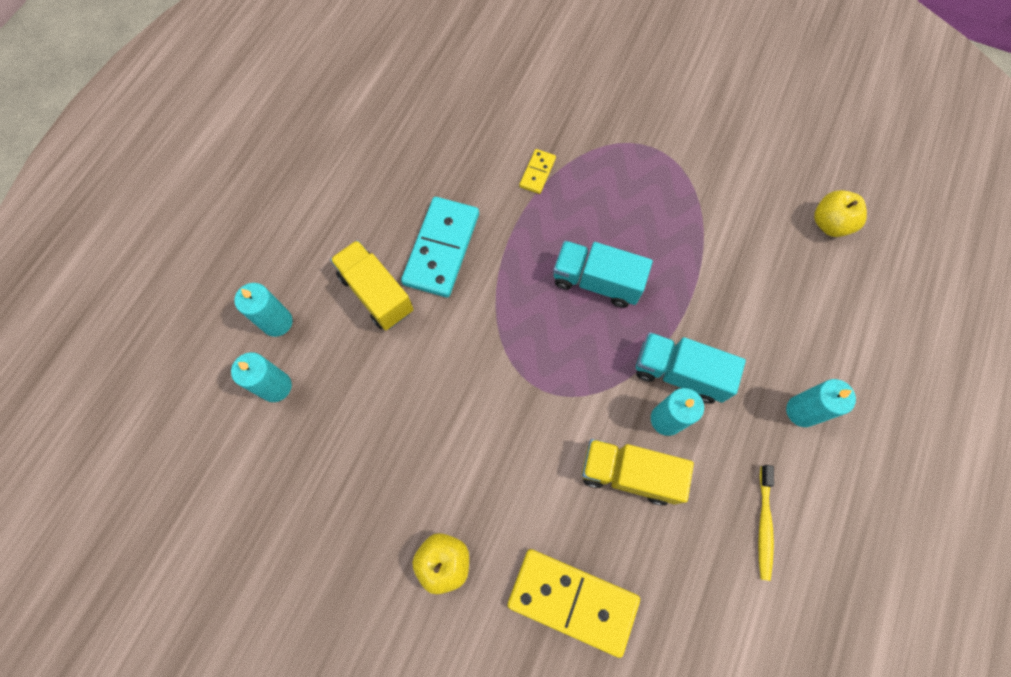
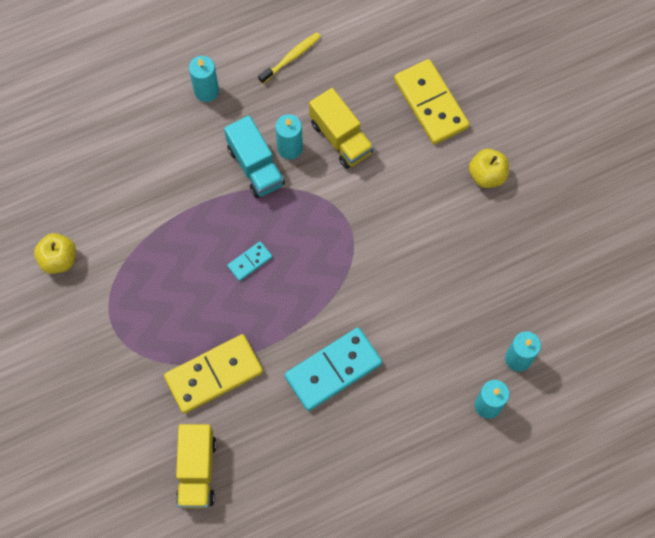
camera: 140 degrees left, 0 degrees up
yellow truck [330,240,414,331] -> yellow truck moved to [176,424,217,509]
yellow domino [519,149,556,194] -> yellow domino [164,334,263,414], size x2.08
turquoise truck [553,241,653,308] -> turquoise domino [227,241,272,281]
yellow apple [814,190,867,237] -> yellow apple moved to [34,233,76,274]

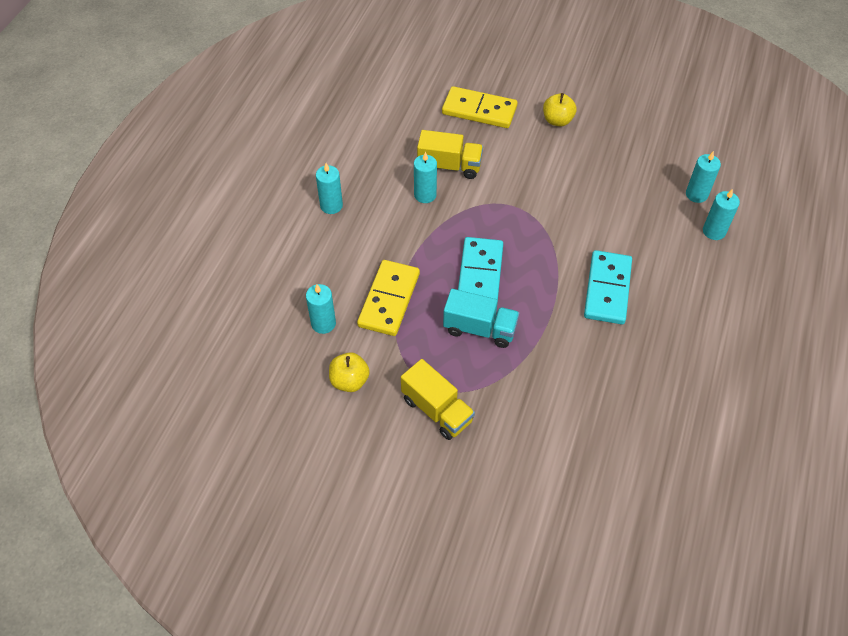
camera: 45 degrees left, 15 degrees down
yellow domino [164,334,263,414] -> yellow domino moved to [357,260,420,336]
yellow truck [176,424,217,509] -> yellow truck moved to [401,359,475,440]
turquoise truck [224,115,285,198] -> turquoise truck moved to [443,289,519,348]
turquoise domino [227,241,272,281] -> turquoise domino [458,237,503,304], size x2.08
yellow toothbrush [258,32,321,84] -> none
none -> turquoise candle [306,284,336,334]

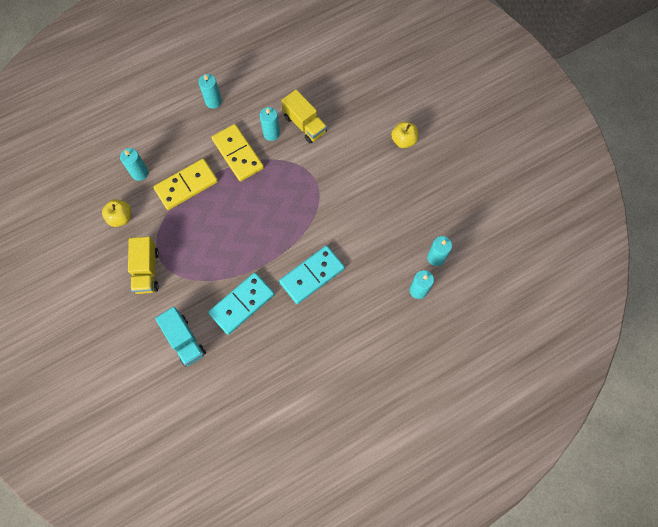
camera: 40 degrees right, 15 degrees up
yellow domino [442,86,518,128] -> yellow domino moved to [212,124,264,181]
turquoise truck [443,289,519,348] -> turquoise truck moved to [155,307,206,366]
turquoise domino [458,237,503,304] -> turquoise domino moved to [208,272,275,335]

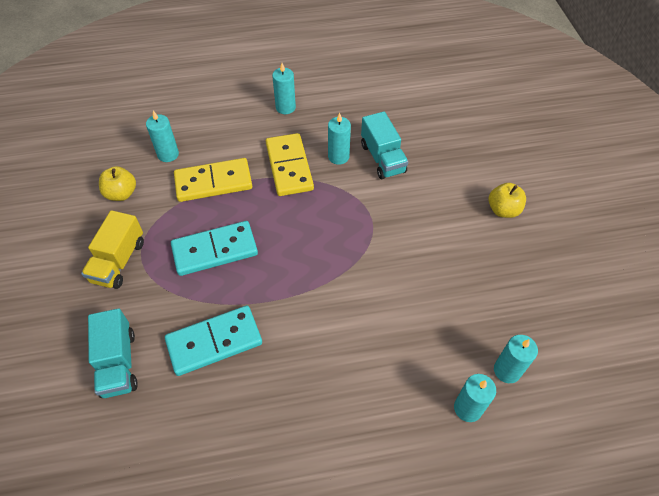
camera: 20 degrees right, 15 degrees down
turquoise domino [279,245,345,304] -> turquoise domino moved to [171,221,258,276]
yellow truck [281,89,327,143] -> turquoise truck [361,111,408,179]

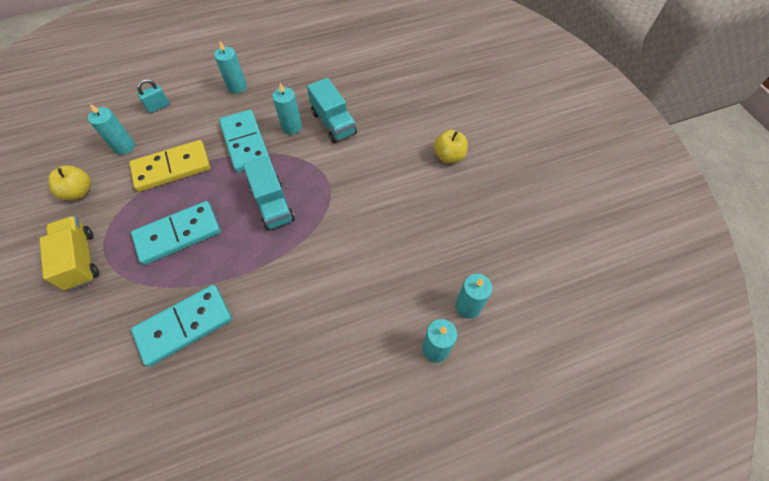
camera: 10 degrees left, 5 degrees up
yellow truck [81,210,144,289] -> yellow truck turned 150 degrees clockwise [39,216,99,290]
turquoise truck [88,308,138,398] -> turquoise truck moved to [243,156,295,230]
yellow domino [266,133,314,196] -> turquoise domino [219,110,270,173]
none -> turquoise padlock [137,79,170,113]

